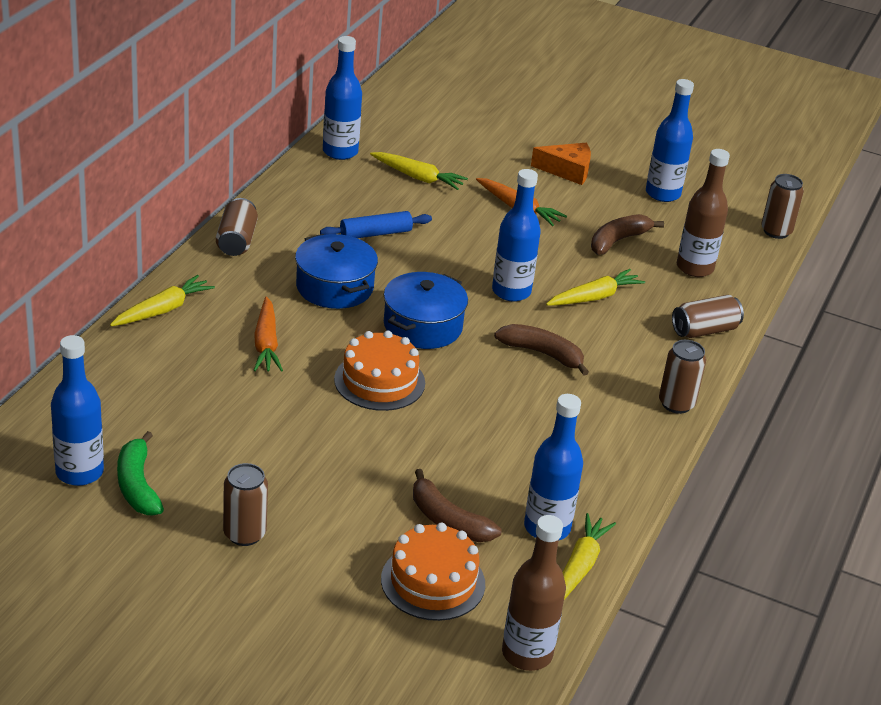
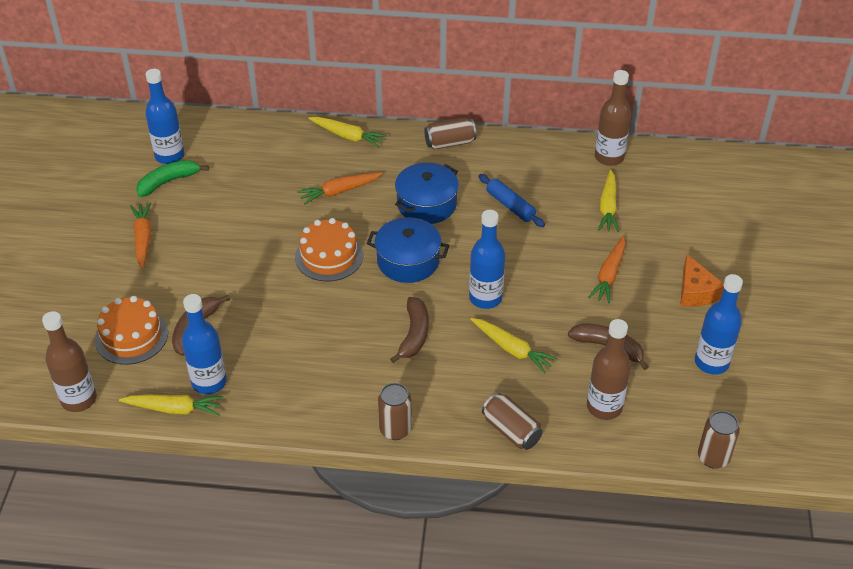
camera: 75 degrees right, 10 degrees up
brown can [223,463,268,546] -> orange carrot [130,203,151,269]
blue bottle [323,36,362,160] -> brown bottle [595,70,631,166]

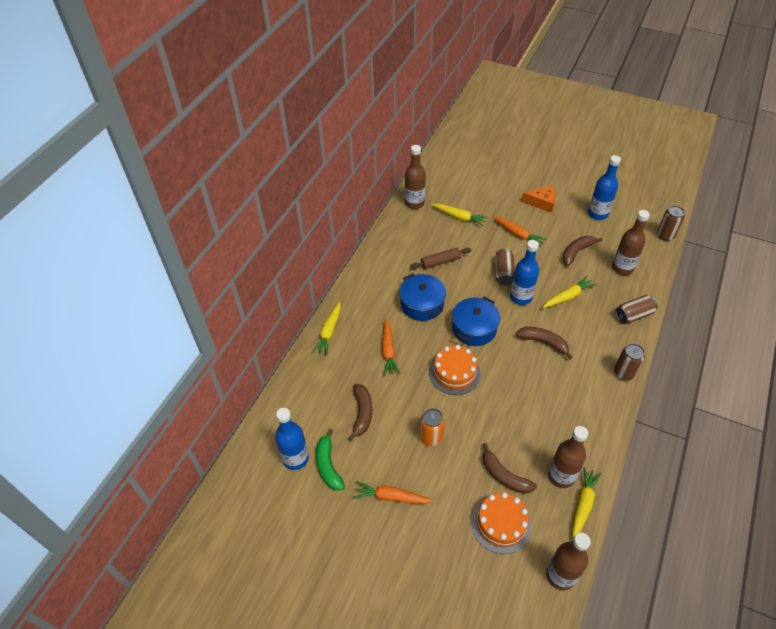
camera: 70 degrees left, 5 degrees up
blue bottle [182,294,227,394] -> brown bottle [548,426,588,488]
yellow carrot [308,117,387,148] -> yellow carrot turned 150 degrees clockwise [312,301,341,355]
brown can [424,117,476,150] -> brown can moved to [495,249,515,286]
blue rolling pin [478,174,545,227] -> brown rolling pin [410,248,471,269]
none -> brown banana [348,384,372,441]
none -> orange can [420,408,445,446]

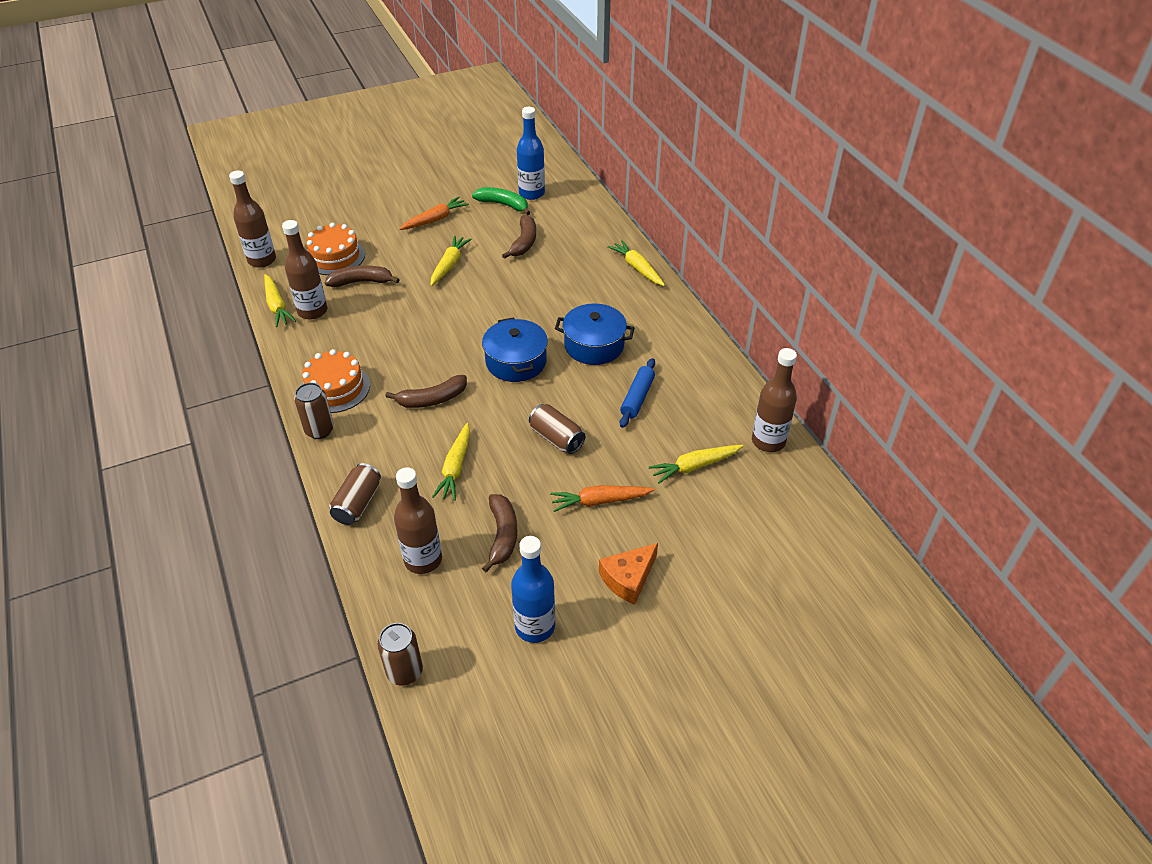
camera: 130 degrees right, 5 degrees down
brown banana [348,384,372,441] -> brown banana turned 120 degrees counterclockwise [502,215,536,259]
orange carrot [382,319,400,375] -> none
brown rolling pin [410,248,471,269] -> blue rolling pin [620,358,655,428]
orange can [420,408,445,446] -> yellow carrot [431,235,471,286]
orange cake [429,345,480,395] -> orange cake moved to [302,349,370,413]
blue bottle [510,240,539,305] -> none

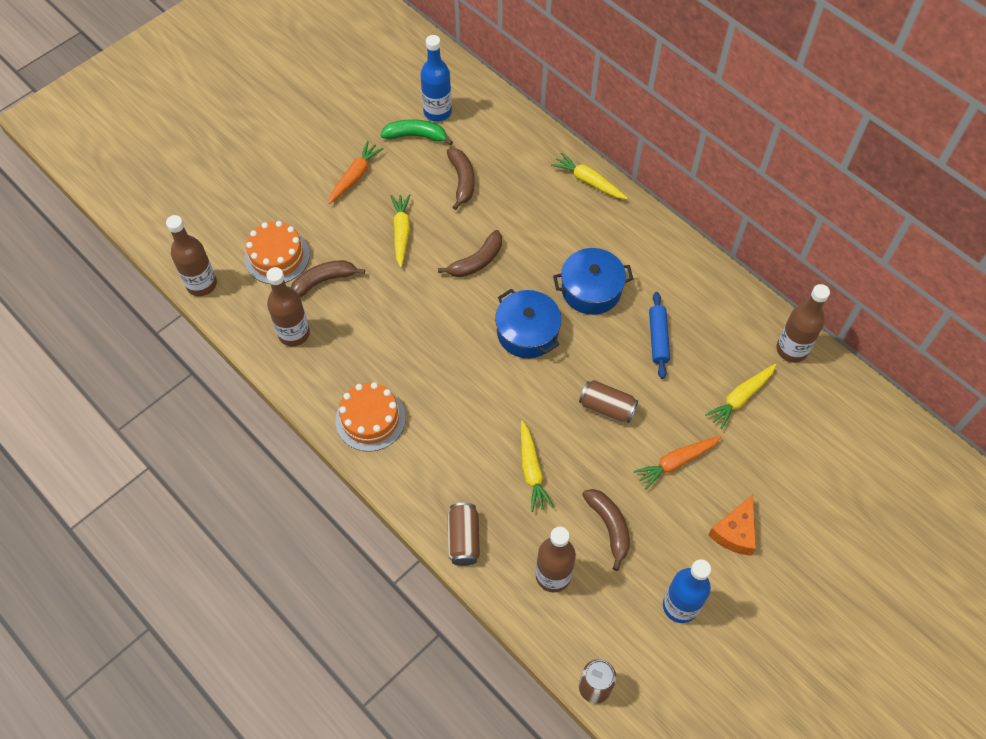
camera: 20 degrees left, 15 degrees up
yellow carrot [264,274,296,327] -> none
brown can [294,383,334,439] -> none
brown banana [385,375,467,408] -> brown banana moved to [438,230,502,277]

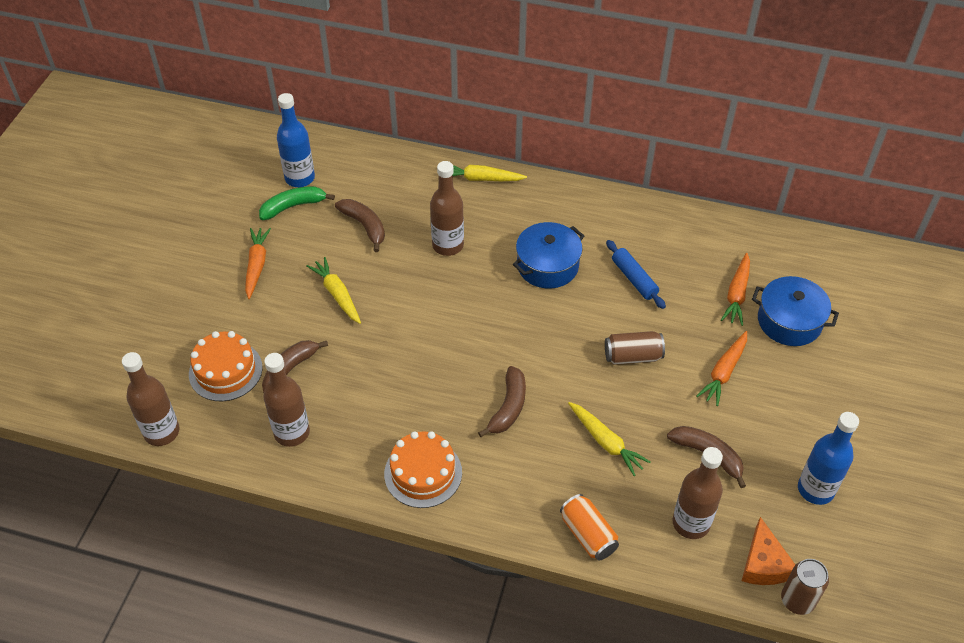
camera: 30 degrees left, 10 degrees down
brown banana [438,230,502,277] -> brown banana moved to [478,366,526,437]
brown can [448,503,480,566] -> orange can [560,494,619,560]
blue pot [495,289,561,358] -> blue pot moved to [752,276,839,346]
yellow carrot [705,364,776,429] -> orange carrot [721,253,750,326]
orange cheese [708,495,756,556] -> orange cheese moved to [742,517,795,585]
brown bottle [776,284,830,363] -> brown bottle moved to [430,161,464,256]

